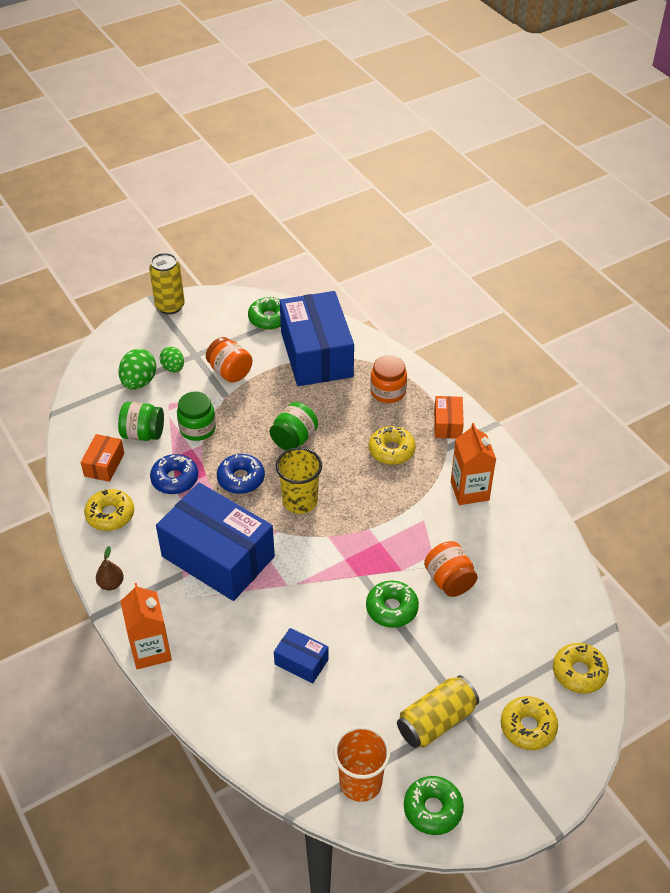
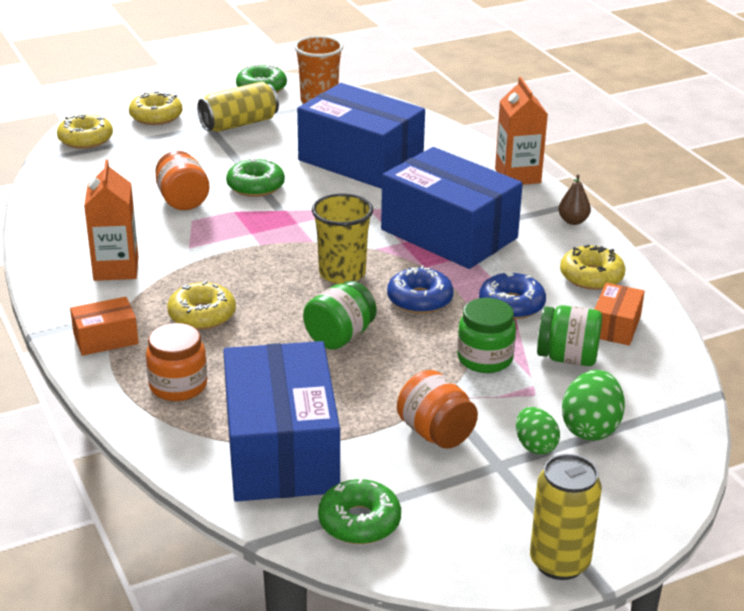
camera: 175 degrees left, 15 degrees down
blue box [274,628,329,684] -> blue box [297,83,425,189], size x2.24
orange box [434,396,464,439] -> orange box turned 60 degrees clockwise [70,297,139,356]

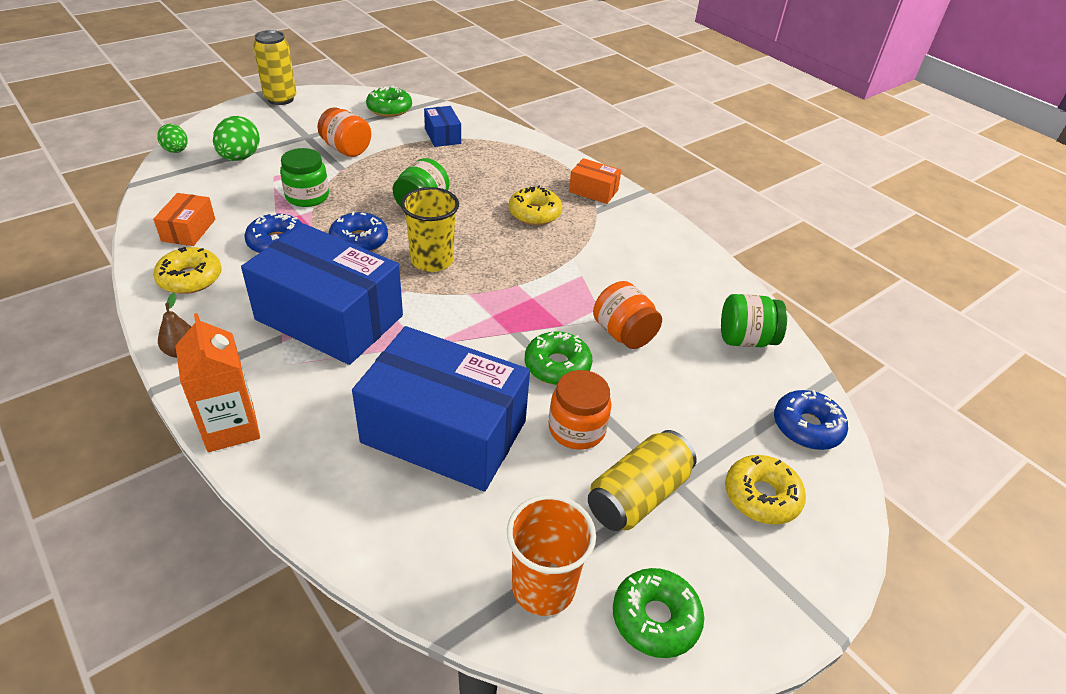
camera: 165 degrees right, 10 degrees up
yellow donut [57,114,113,149] -> blue donut [774,390,848,450]
orange box [70,297,139,356] -> orange box turned 60 degrees clockwise [569,158,621,204]
orange carton [84,159,138,281] -> none
orange jar [146,323,207,401] -> orange jar moved to [549,370,611,450]
blue box [223,341,340,502] -> blue box [424,106,461,147], size x0.45
green egg [516,407,560,455] -> green egg moved to [157,124,188,153]
green jar [537,305,602,366] -> green jar moved to [721,294,787,347]

